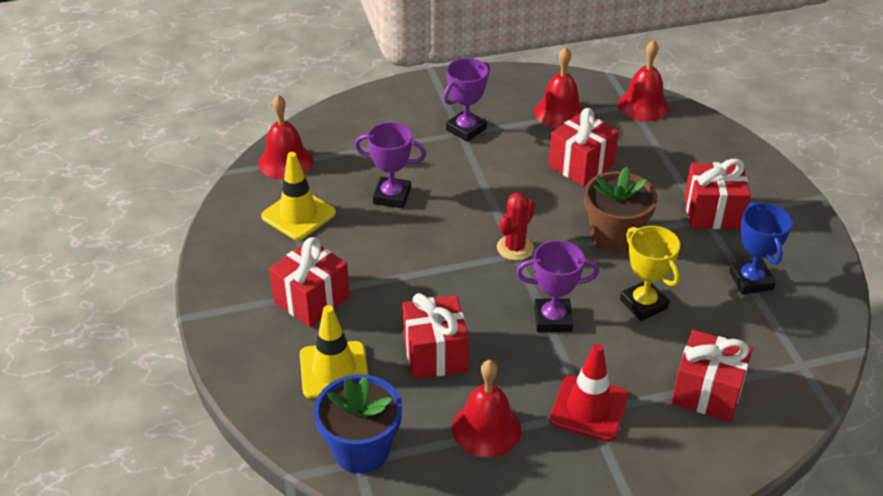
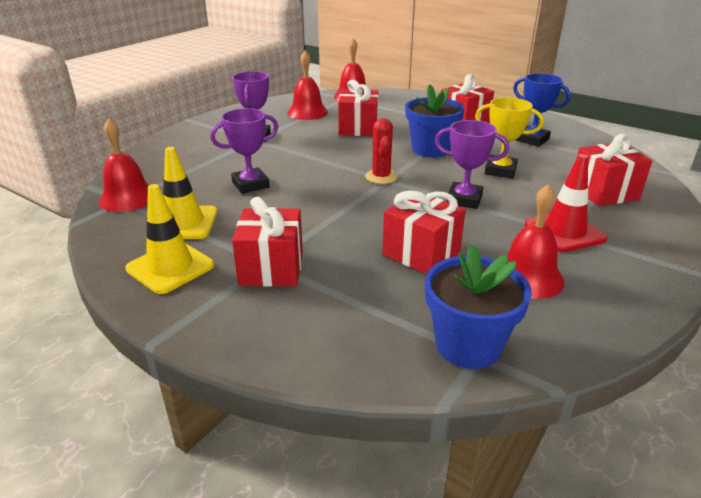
camera: 40 degrees left, 10 degrees down
yellow traffic cone [300,305,368,399] -> yellow traffic cone moved to [125,184,214,294]
purple trophy [516,240,599,332] -> purple trophy turned 60 degrees clockwise [435,120,509,209]
brown flower pot [584,166,657,253] -> blue flower pot [405,84,465,158]

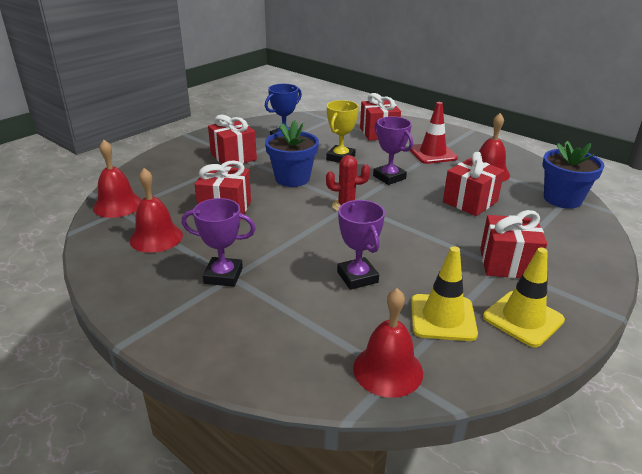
camera: 85 degrees left, 0 degrees up
purple trophy [435,120,509,209] -> purple trophy turned 60 degrees counterclockwise [373,116,413,185]

